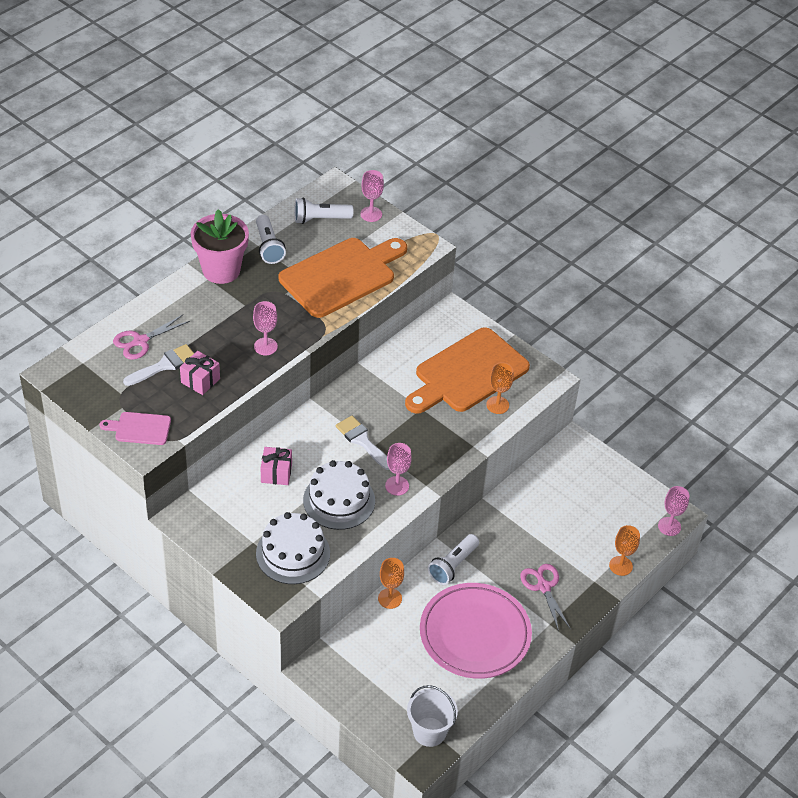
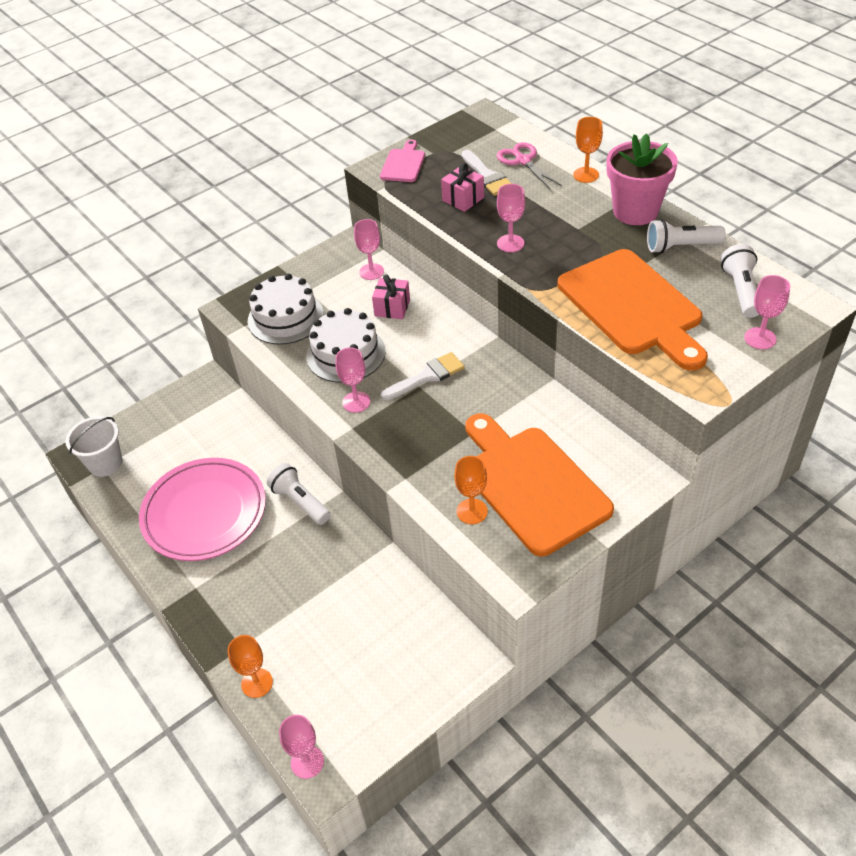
camera: 105 degrees right, 0 degrees up
orange goblet [378,558,404,609] -> orange goblet moved to [573,117,603,183]
pink scissors [520,564,571,631] -> none
none -> pink goblet [354,219,384,280]

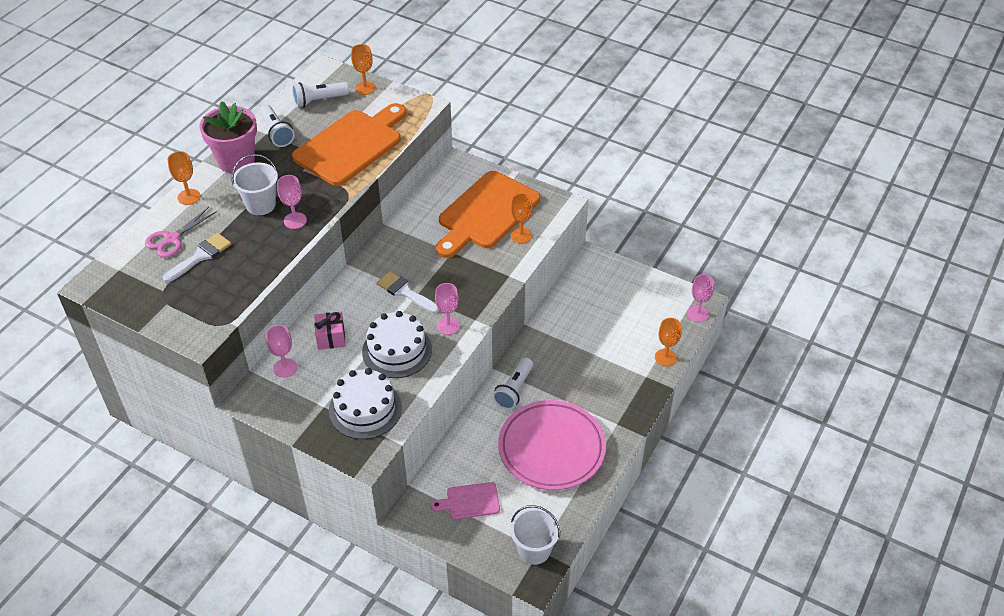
camera: 115 degrees left, 0 degrees up
pink cutting board [380,140,425,182] -> pink cutting board moved to [431,482,500,519]
pink gift [441,163,484,212] -> none
pink goblet [744,275,790,349] -> orange goblet [351,44,375,95]
none -> white bucket [232,154,278,215]

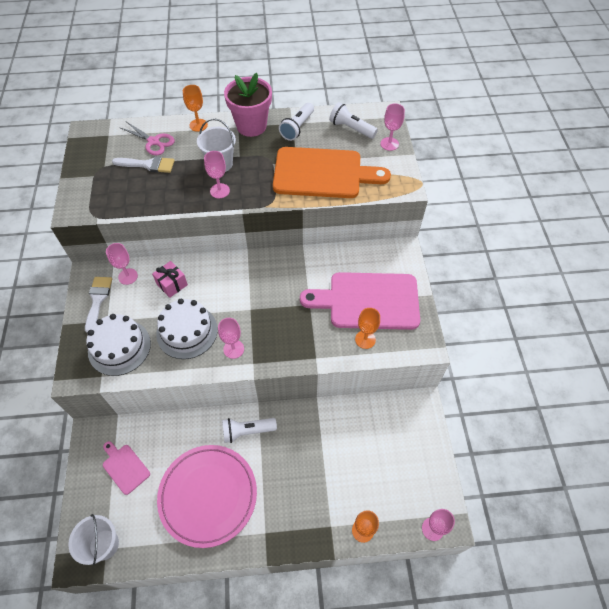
camera: 55 degrees right, 10 degrees up
pink scissors [145,207,217,258] -> pink scissors turned 150 degrees counterclockwise [119,122,175,155]
orange goblet [351,44,375,95] -> pink goblet [380,103,405,151]
white brush [377,271,439,314] -> white brush moved to [85,277,112,333]
orange cutting board [436,171,540,258] -> pink cutting board [300,272,420,330]

